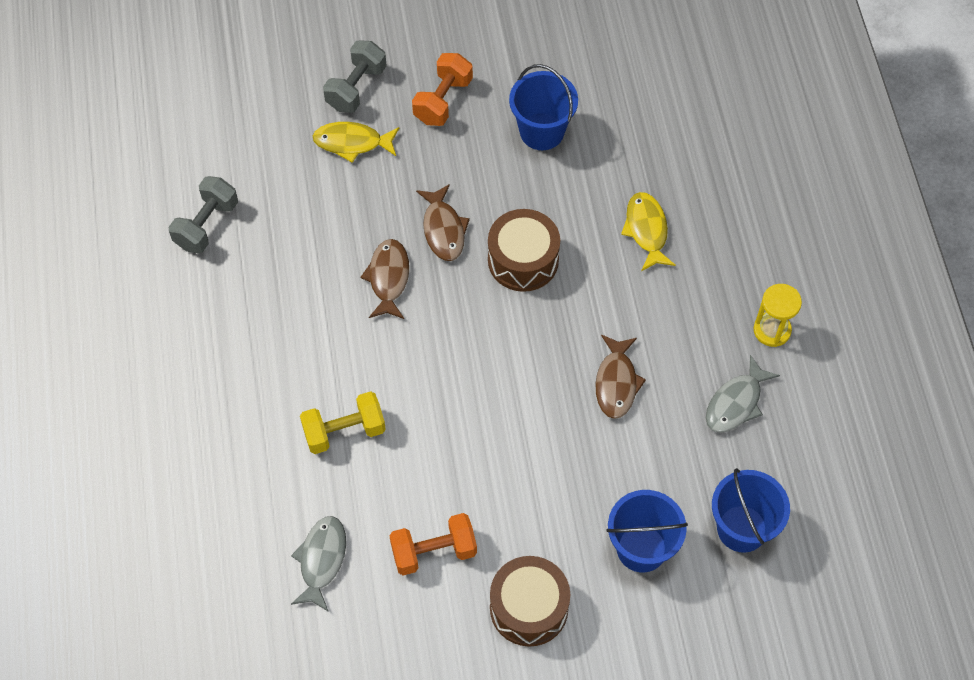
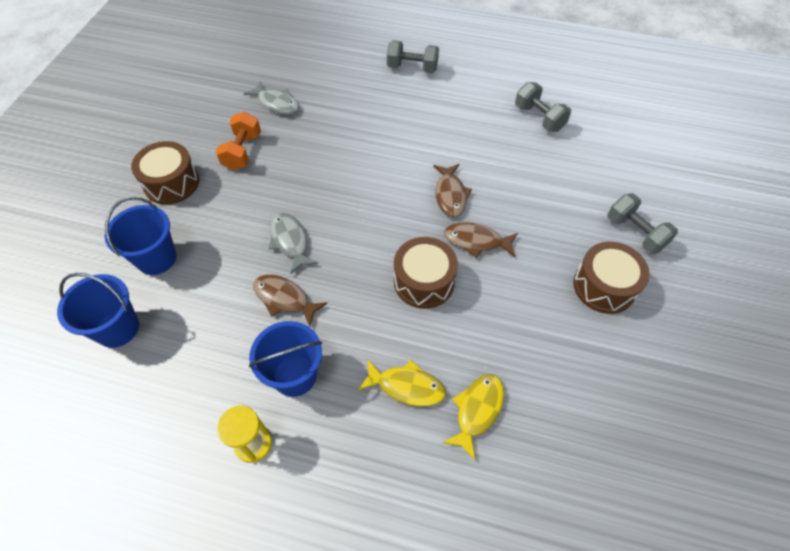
camera: 115 degrees right, 5 degrees down
yellow dumbbell [300,391,386,454] -> none
yellow fish [313,122,399,163] -> yellow fish moved to [443,374,504,460]
brown fish [360,239,409,319] -> brown fish turned 60 degrees clockwise [433,164,472,217]
orange dumbbell [412,53,473,126] -> brown drum [573,242,650,314]
blue bucket [509,64,578,150] -> blue bucket moved to [249,321,322,397]
grey fish [706,355,780,432] -> grey fish moved to [269,213,318,274]
none -> grey dumbbell [387,40,439,73]

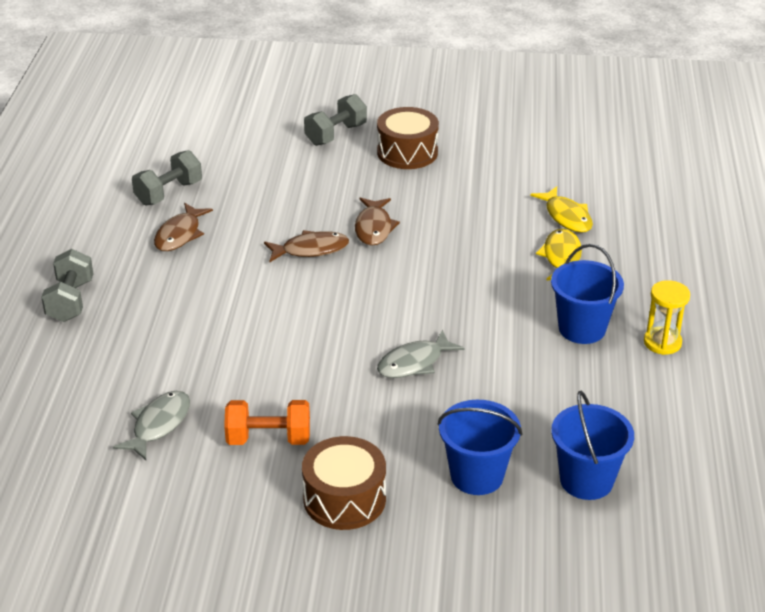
camera: 100 degrees left, 20 degrees down
brown fish [253,275,328,326] -> brown fish moved to [154,203,213,251]
brown drum [394,237,458,309] -> none
yellow fish [443,374,504,460] -> yellow fish turned 135 degrees counterclockwise [530,186,593,233]

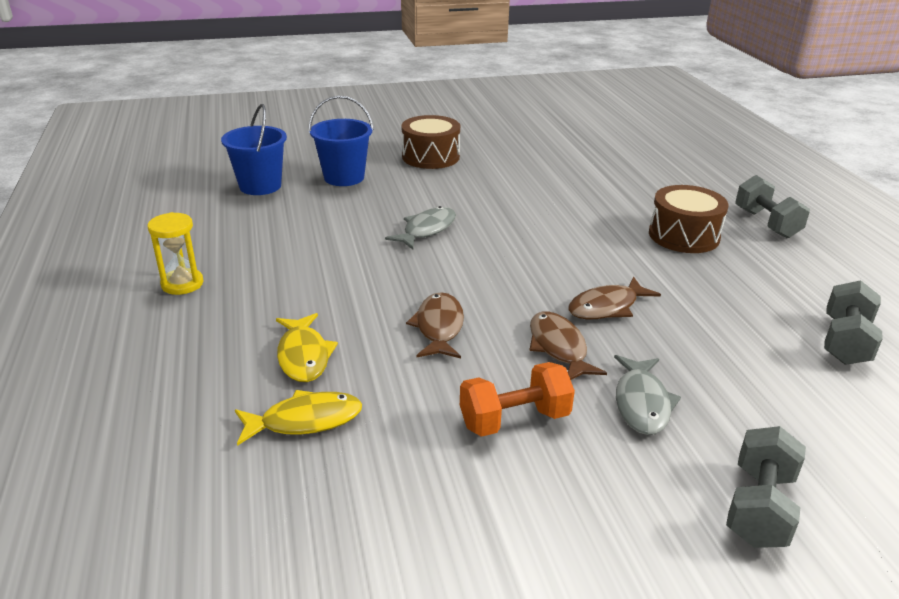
camera: 160 degrees right, 5 degrees down
grey fish [113,391,190,460] -> grey fish moved to [614,355,681,435]
brown fish [154,203,213,251] -> brown fish moved to [406,292,464,358]
orange dumbbell [224,400,310,445] -> orange dumbbell moved to [460,362,575,437]
brown drum [377,107,439,169] -> brown drum moved to [649,185,728,253]
yellow fish [530,186,593,233] -> yellow fish turned 120 degrees clockwise [235,390,362,446]
blue bucket [551,244,624,344] -> none

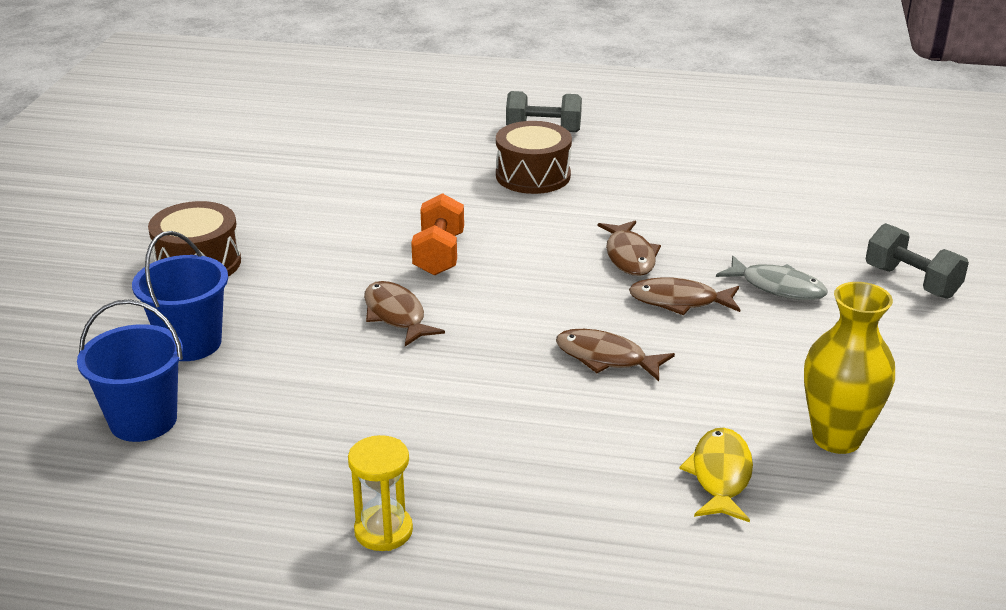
camera: 65 degrees left, 0 degrees up
yellow fish [276,313,338,382] -> none
grey fish [385,206,456,250] -> brown fish [364,281,445,346]
orange dumbbell [460,362,575,437] -> orange dumbbell moved to [411,193,464,276]
grey dumbbell [824,280,883,365] -> none
none -> yellow vase [804,282,895,454]

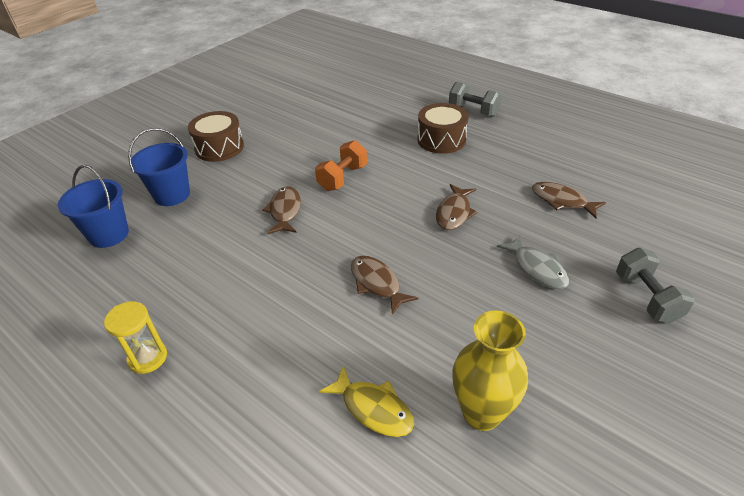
camera: 30 degrees right, 10 degrees up
brown fish [629,277,740,315] -> brown fish moved to [532,182,606,219]
yellow fish [679,428,753,522] -> yellow fish turned 90 degrees clockwise [319,365,414,437]

